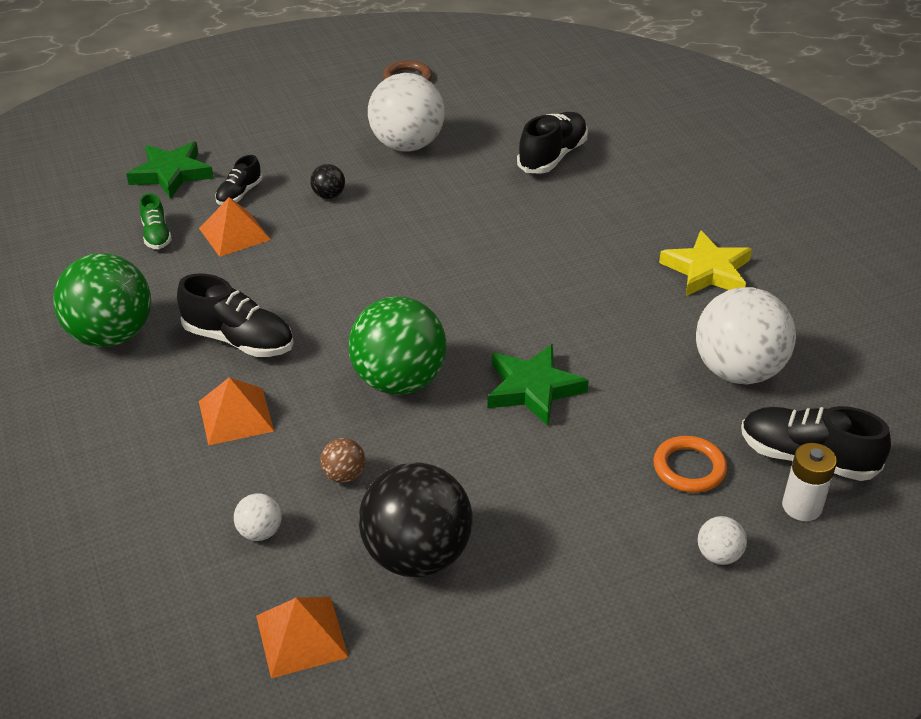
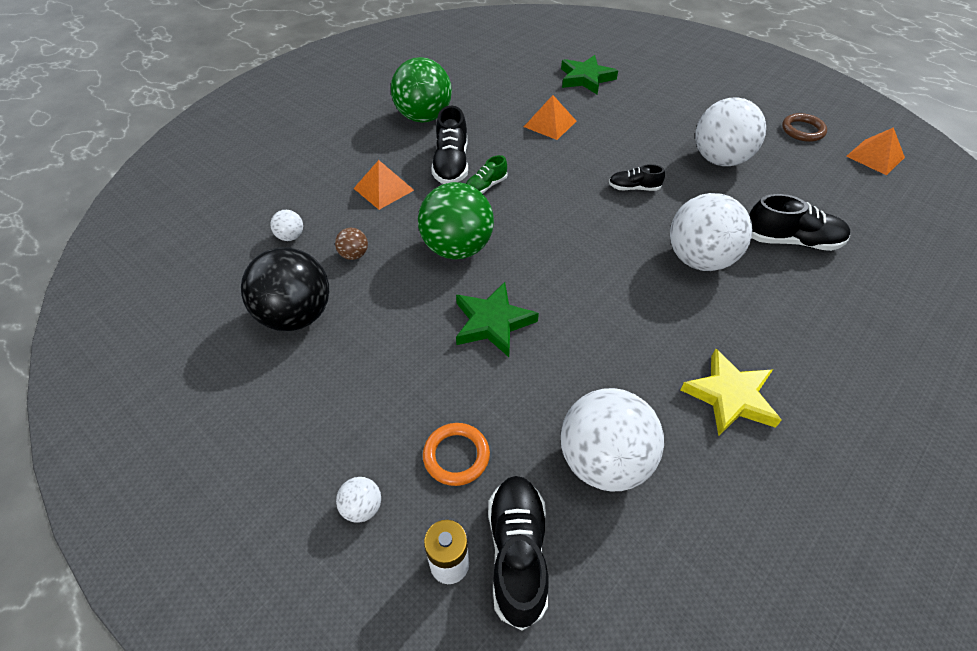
camera: 65 degrees right, 10 degrees up
green shoe [140,193,172,249] -> green shoe moved to [466,155,508,194]
black shoe [215,155,262,205] -> black shoe moved to [609,164,665,191]
orange pyramid [256,597,349,678] -> orange pyramid moved to [846,127,905,175]
black ball [310,164,345,199] -> none
none -> white ball [670,193,752,271]

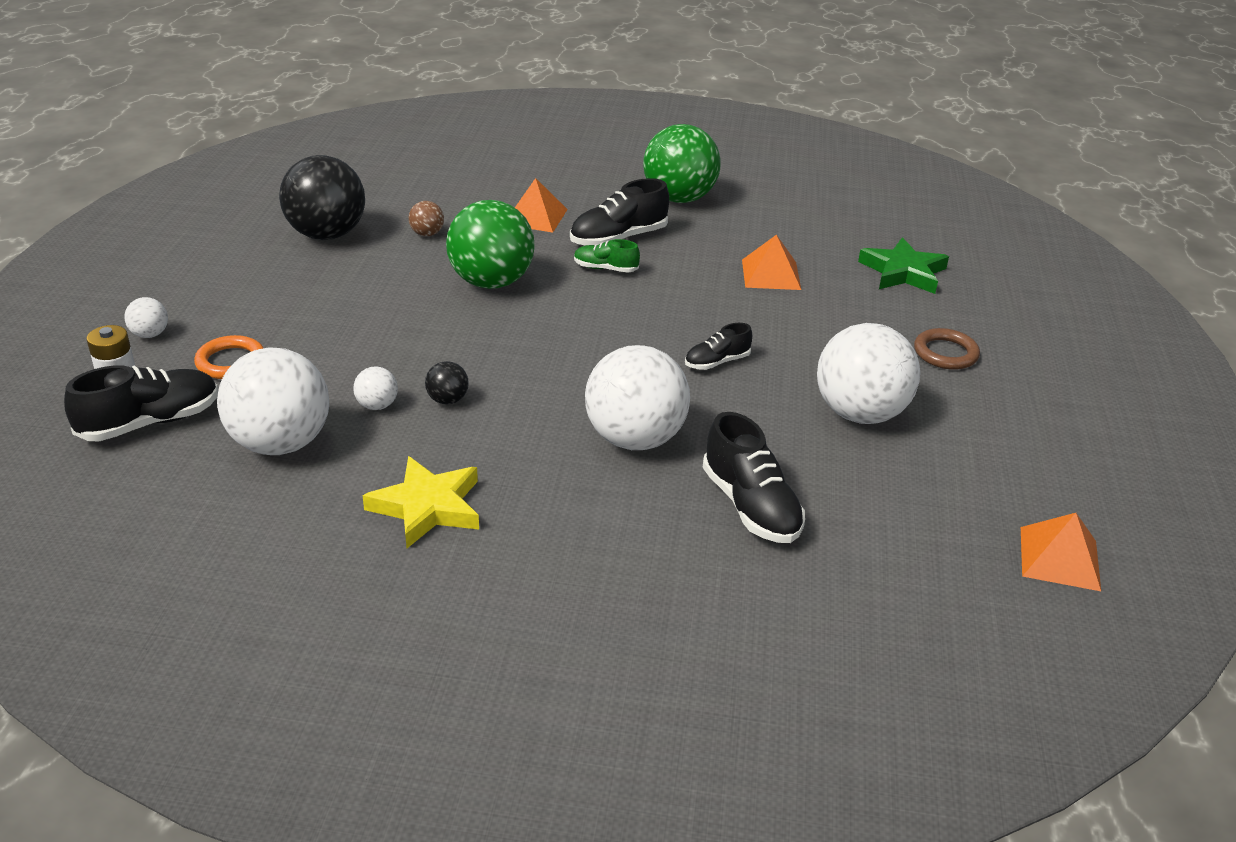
camera: 55 degrees right, 15 degrees down
white ball [270,210,303,241] -> white ball moved to [353,366,398,410]
green star [456,282,539,357] -> none
black shoe [609,164,665,191] -> black shoe turned 90 degrees counterclockwise [685,323,752,370]
brown ring [782,113,827,142] -> brown ring moved to [914,328,980,370]
none -> black ball [425,361,469,405]

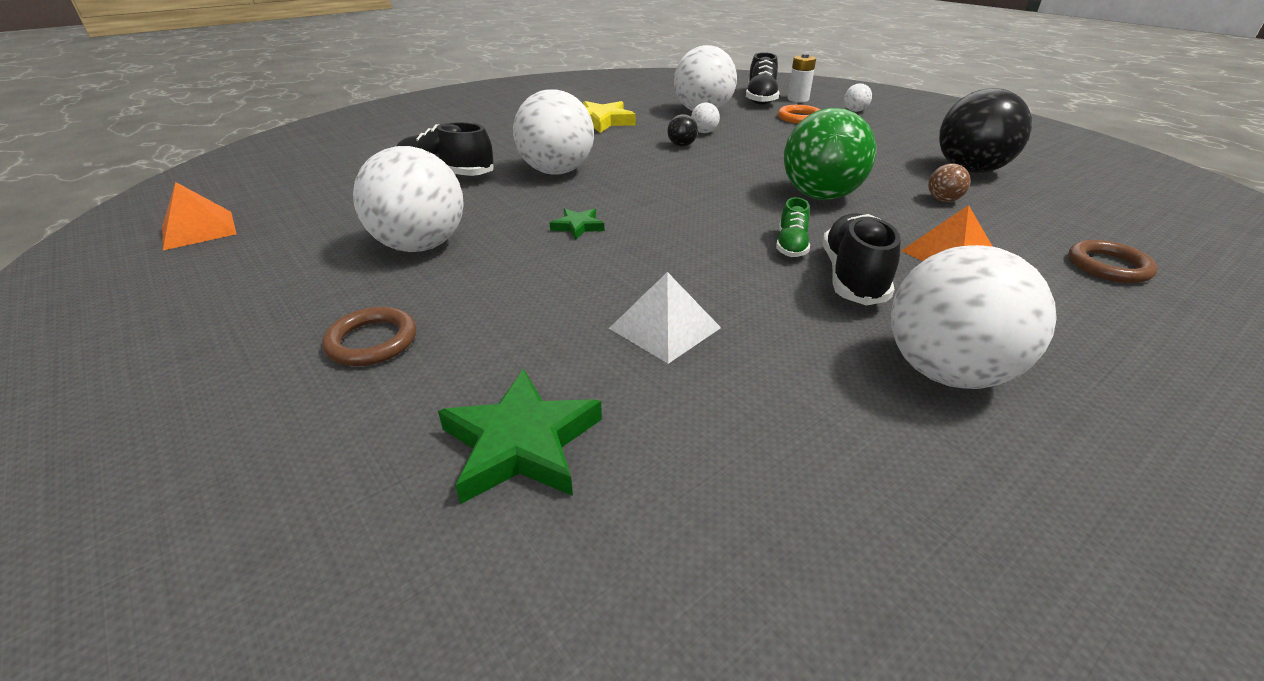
camera: 135 degrees right, 0 degrees up
green shoe [574,239,640,273] -> green shoe turned 135 degrees clockwise [776,197,810,257]
green ball [643,124,721,203] -> white ball [891,245,1057,389]
black shoe [685,323,752,370] -> green star [550,208,604,240]
orange pyramid [742,235,801,290] -> white pyramid [609,272,721,364]
none -> brown ring [1068,240,1158,283]

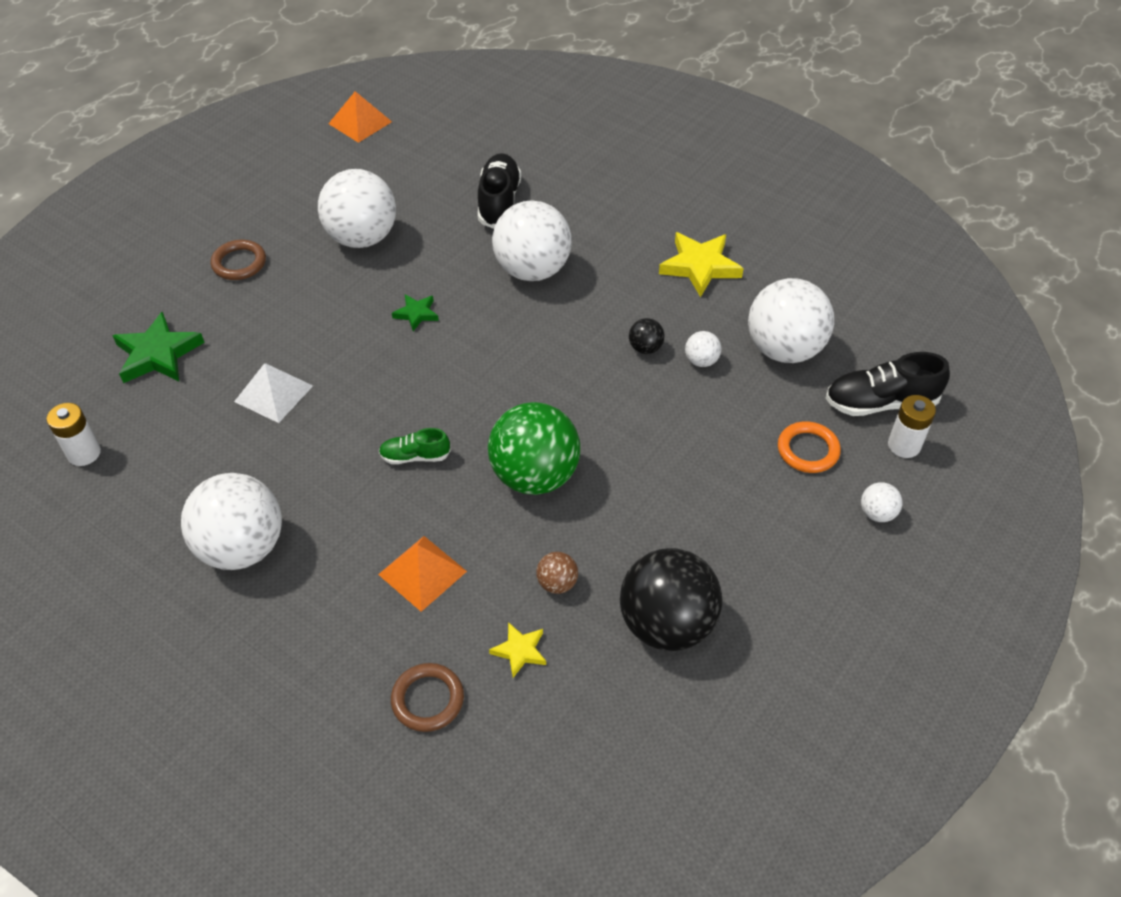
camera: 75 degrees right, 15 degrees up
black shoe [823,213,901,306] -> none
none -> white battery [47,403,101,466]
none -> yellow star [489,622,546,678]

